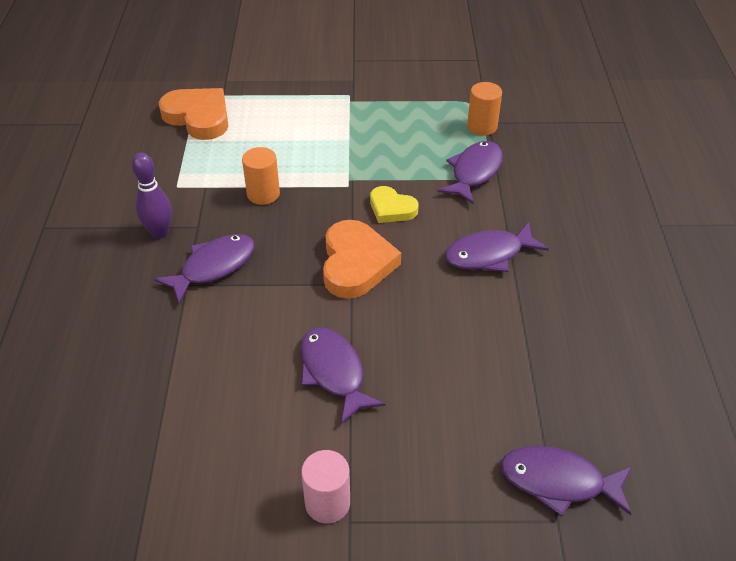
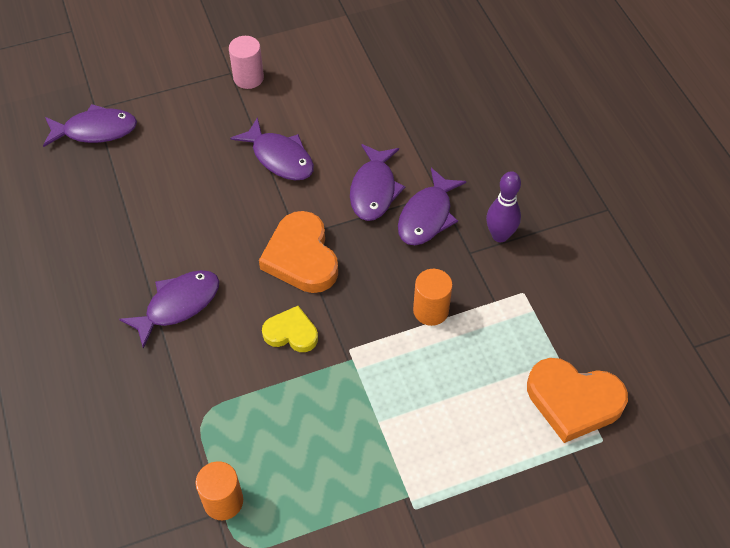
camera: 160 degrees right, 10 degrees up
purple fish [438,141,503,205] -> purple fish moved to [350,144,405,221]

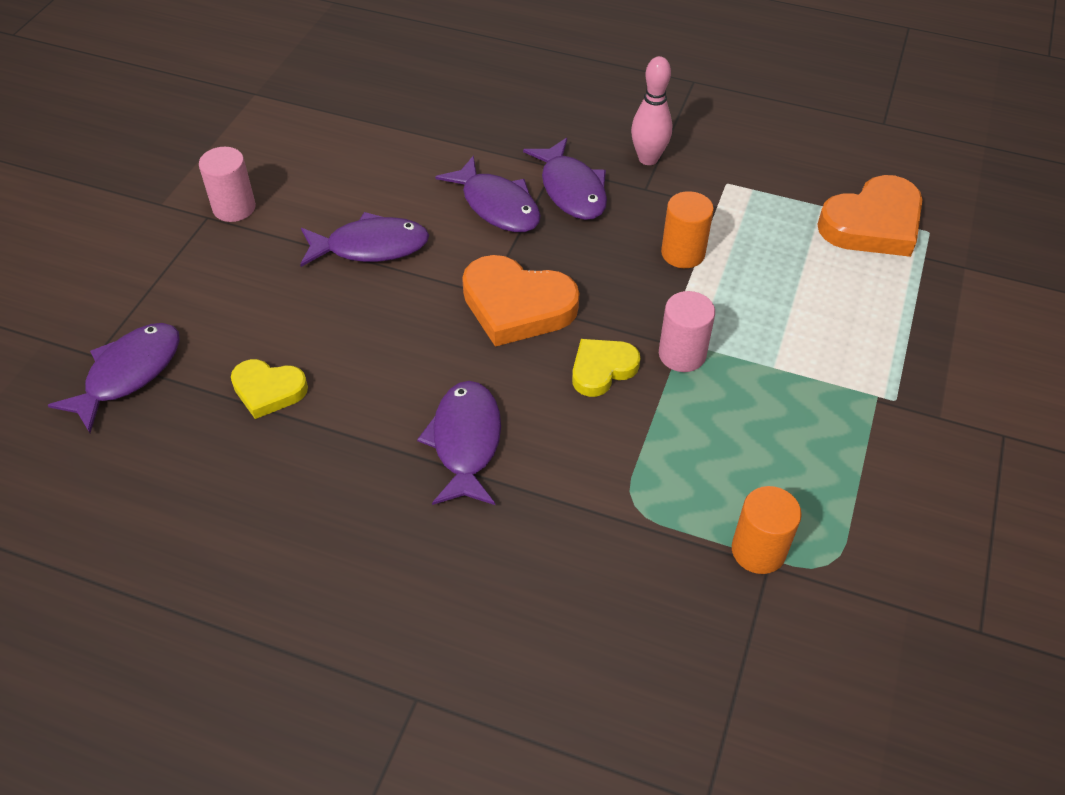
camera: 50 degrees left, 5 degrees down
purple bowling pin [486,171,521,242] -> pink bowling pin [631,56,672,165]
none -> yellow heart [231,359,308,419]
none -> pink cylinder [659,291,715,372]

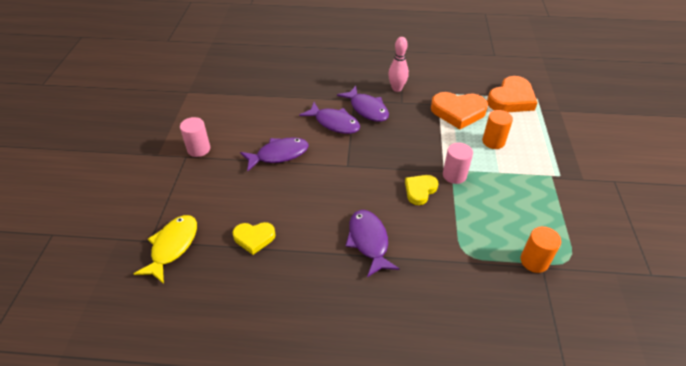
camera: 15 degrees left, 5 degrees down
purple fish [48,323,180,433] -> yellow fish [134,215,197,284]
orange heart [462,255,579,347] -> orange heart moved to [431,92,488,129]
orange cylinder [661,191,714,268] -> orange cylinder moved to [482,110,513,149]

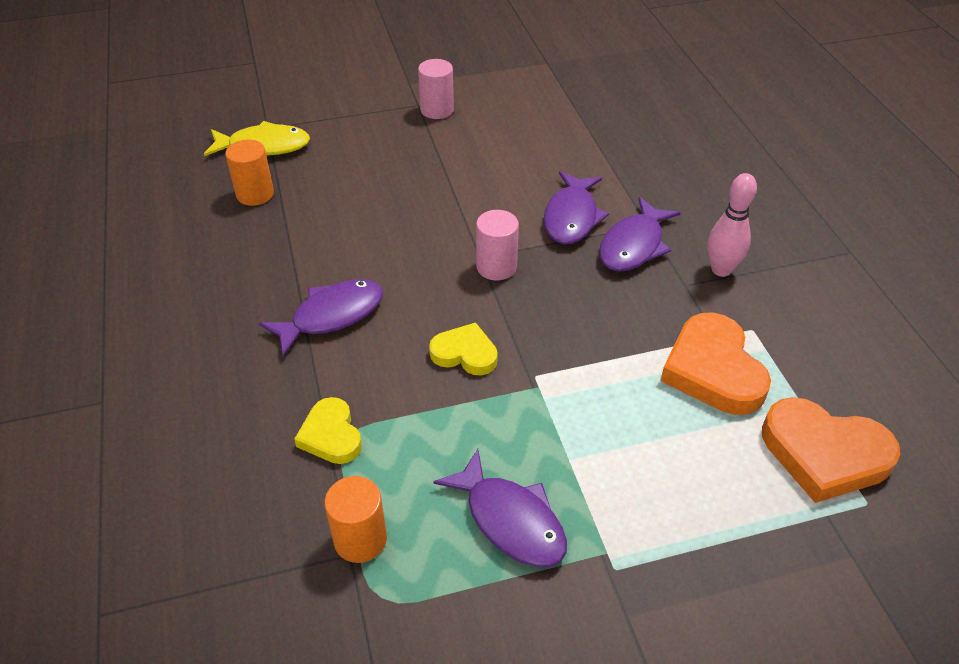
camera: 70 degrees right, 0 degrees up
yellow heart [233,222,275,255] -> yellow heart moved to [294,397,362,464]
purple fish [240,137,309,172] -> purple fish moved to [433,449,567,567]
pink cylinder [443,143,473,184] -> pink cylinder moved to [476,210,519,280]
orange cylinder [482,110,513,149] -> orange cylinder moved to [225,140,274,206]

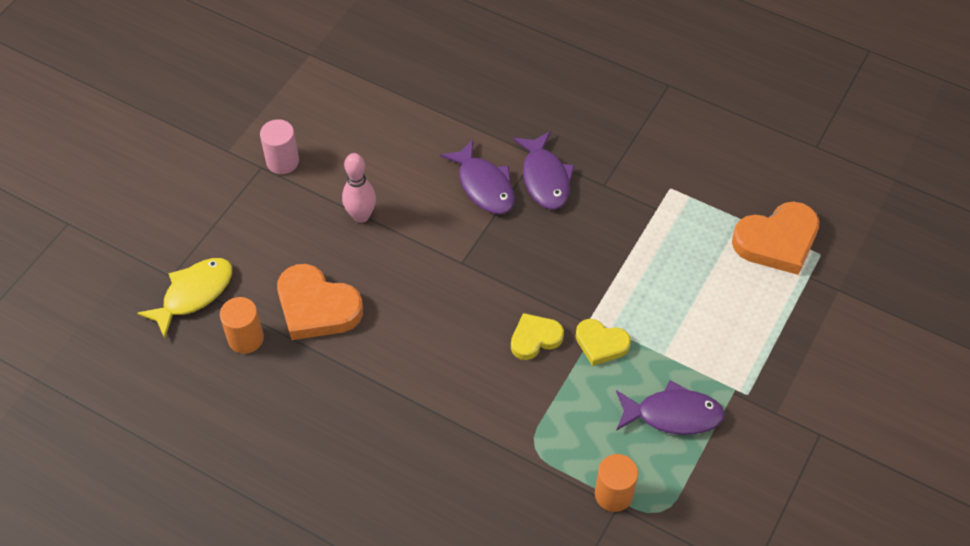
camera: 45 degrees left, 10 degrees up
purple fish [259,279,384,356] -> none
yellow heart [294,397,362,464] -> yellow heart moved to [576,319,631,366]
pink cylinder [476,210,519,280] -> none
orange heart [661,312,771,415] -> orange heart moved to [277,264,363,340]
pink bowling pin [708,173,757,277] -> pink bowling pin moved to [342,153,376,223]

